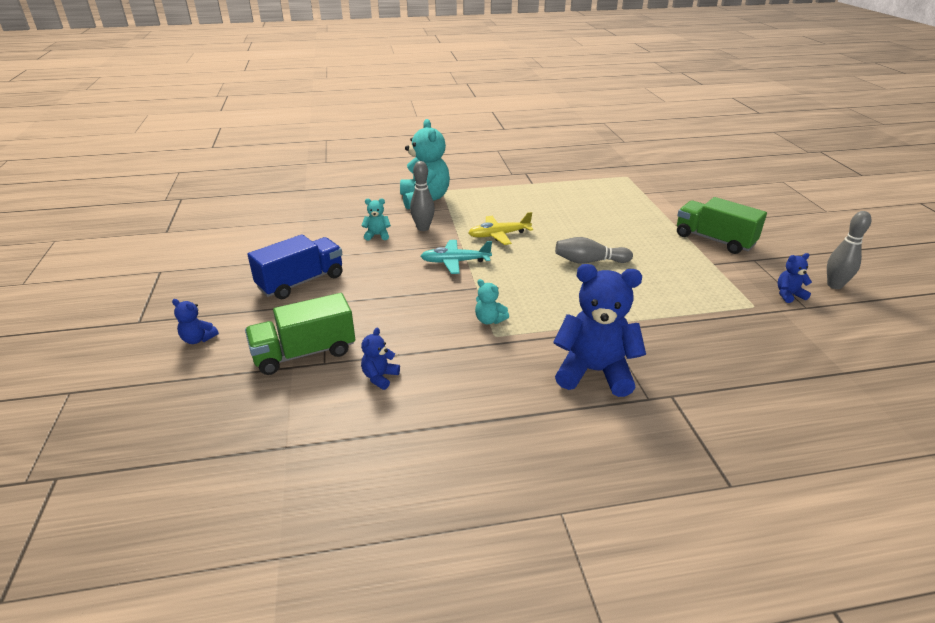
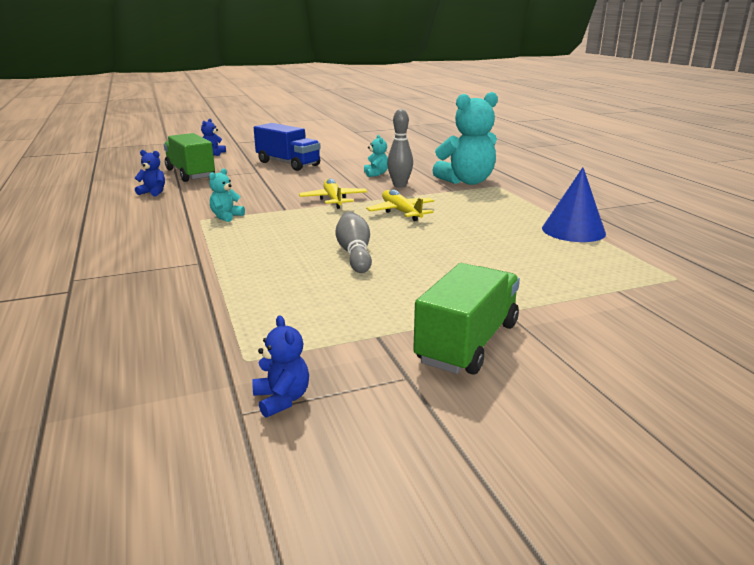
camera: 80 degrees right, 10 degrees down
turquoise plane [421,240,492,274] -> yellow plane [299,178,368,209]
blue teddy bear [553,264,646,397] -> none
grey bowling pin [827,211,871,289] -> none
none -> blue cone [542,167,606,242]

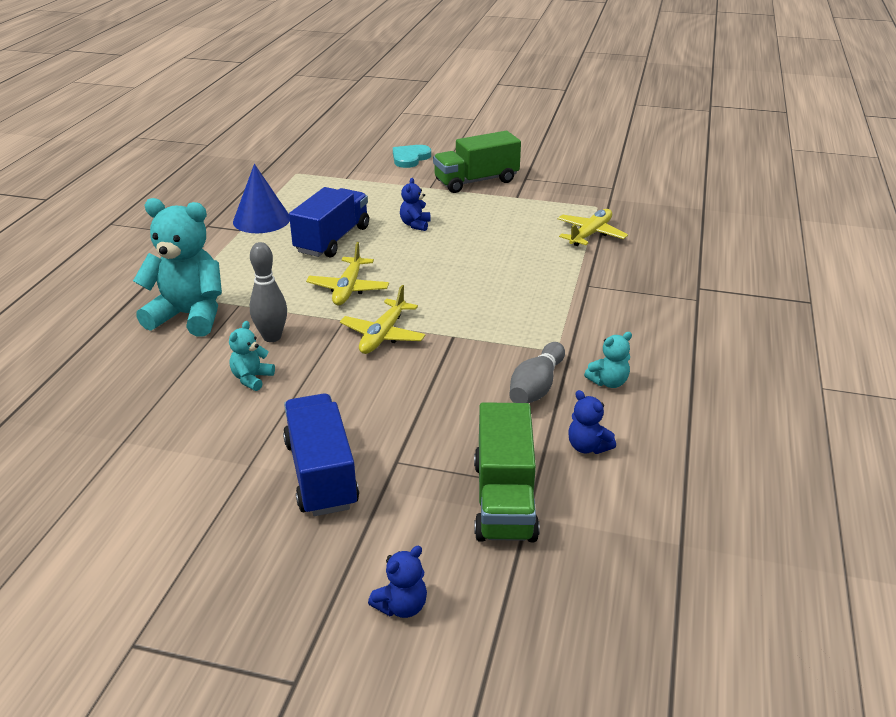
camera: 145 degrees left, 10 degrees up
turquoise teddy bear [209,168,245,222] -> turquoise teddy bear moved to [584,332,632,388]
blue teddy bear [252,316,309,418] -> blue teddy bear moved to [400,178,431,231]
grey bowling pin [336,211,372,273] -> grey bowling pin moved to [509,342,565,403]
none -> blue truck [289,187,369,258]
none -> turquoise heart [393,145,431,168]
none -> yellow plane [557,209,628,246]

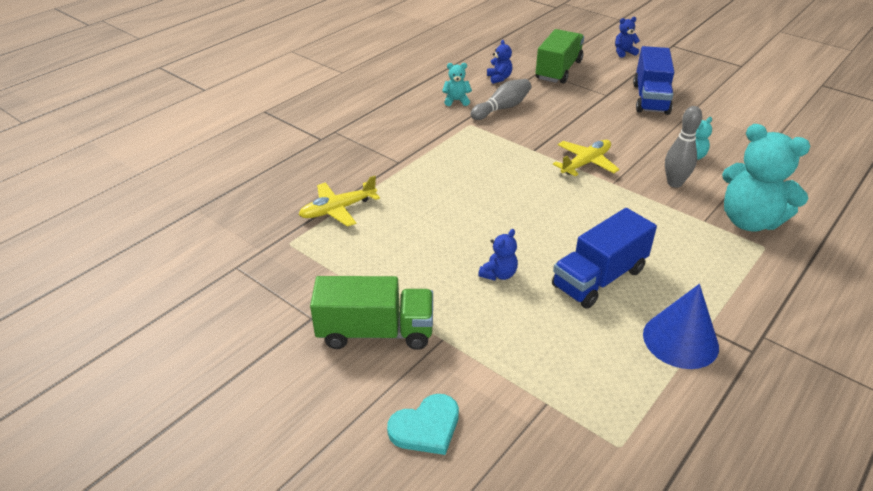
camera: 155 degrees left, 5 degrees up
yellow plane [306,242,389,305] -> none

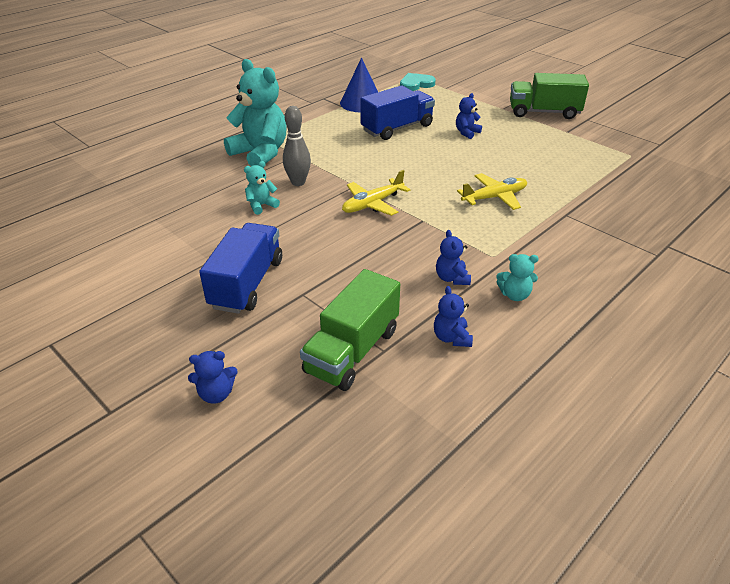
camera: 175 degrees left, 0 degrees up
yellow plane [299,176,380,227] -> yellow plane moved to [457,173,527,210]
turquoise heart [387,394,459,455] -> turquoise heart moved to [400,73,436,91]
grey bowling pin [471,79,531,120] -> blue teddy bear [436,230,471,285]

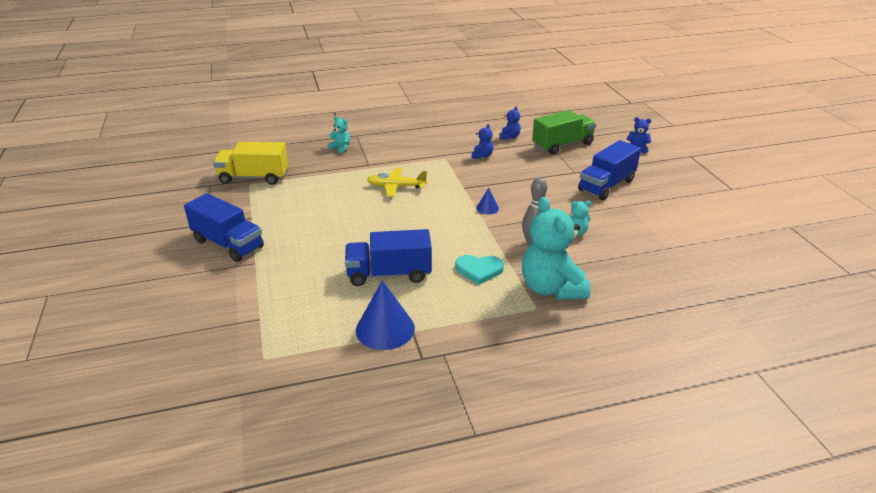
camera: 150 degrees left, 5 degrees down
yellow plane [342,170,410,216] -> blue cone [476,188,499,214]
turquoise heart [400,73,436,91] -> turquoise heart moved to [455,255,504,285]
blue teddy bear [456,93,482,139] -> none
turquoise teddy bear [496,254,539,301] -> turquoise teddy bear moved to [328,116,350,153]
green truck [510,73,589,119] -> blue truck [184,193,264,262]
none -> yellow truck [213,142,288,185]

